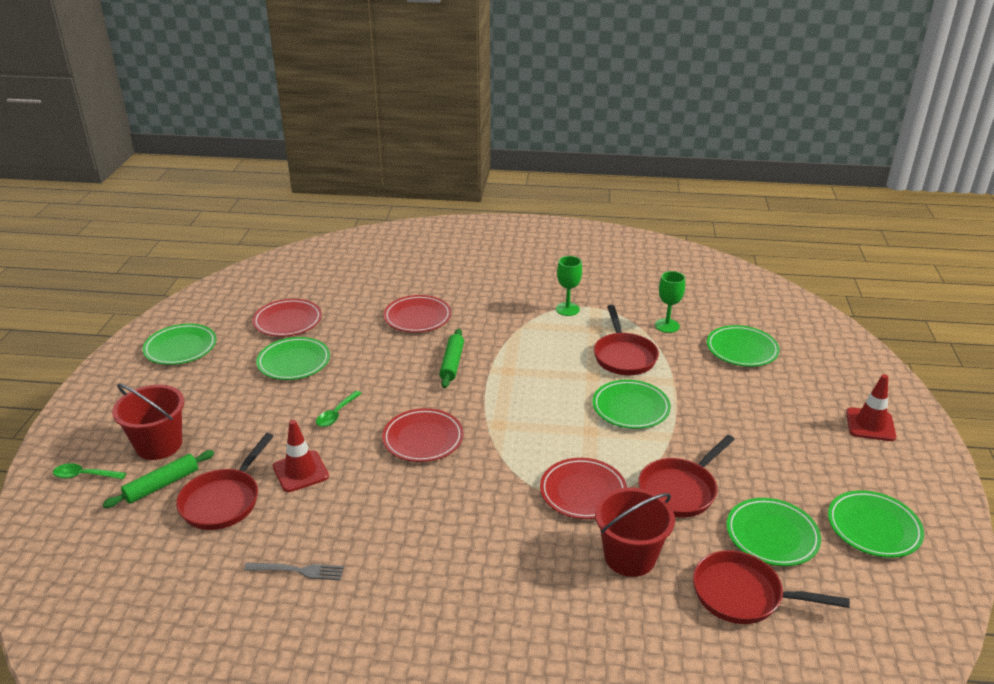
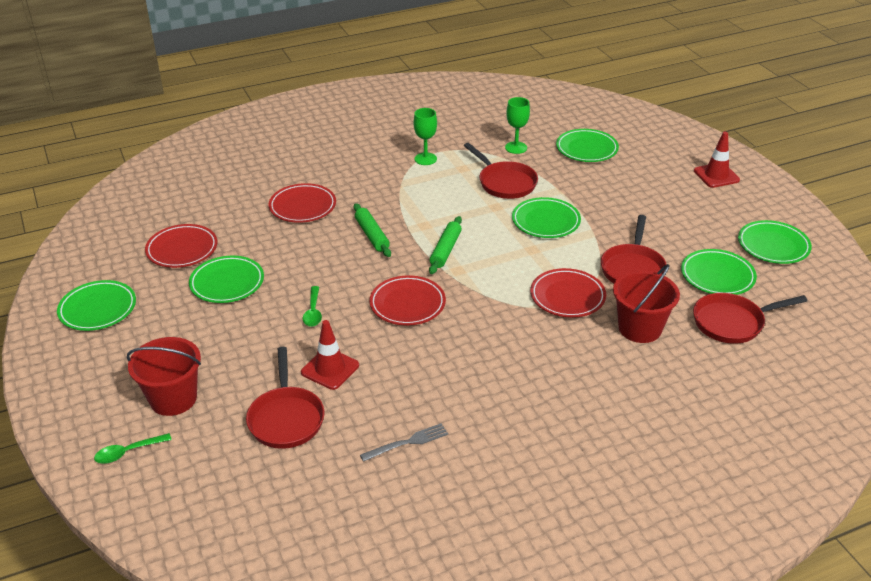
camera: 30 degrees left, 5 degrees up
green rolling pin [103,450,214,508] -> green rolling pin moved to [429,216,462,274]

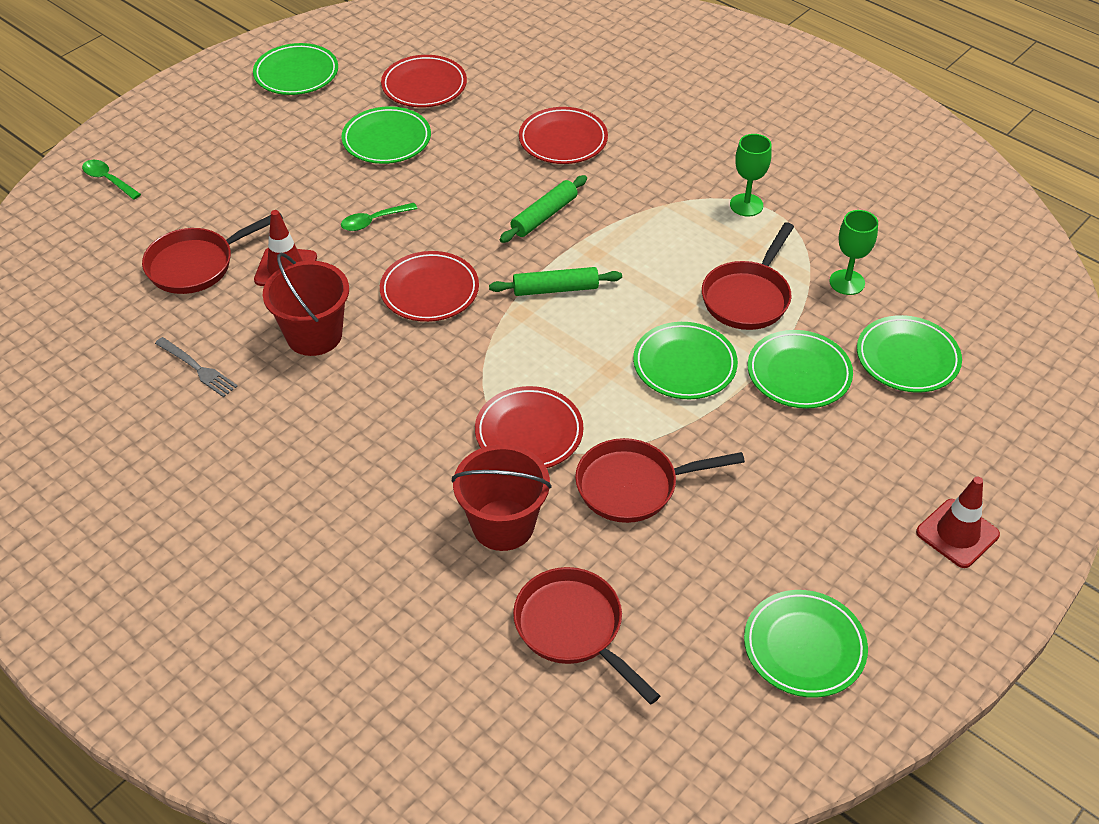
camera: 65 degrees right, 10 degrees up
red bucket [127,337,201,416] -> red bucket moved to [263,253,349,356]
green plate [681,249,757,295] -> green plate moved to [748,330,853,409]

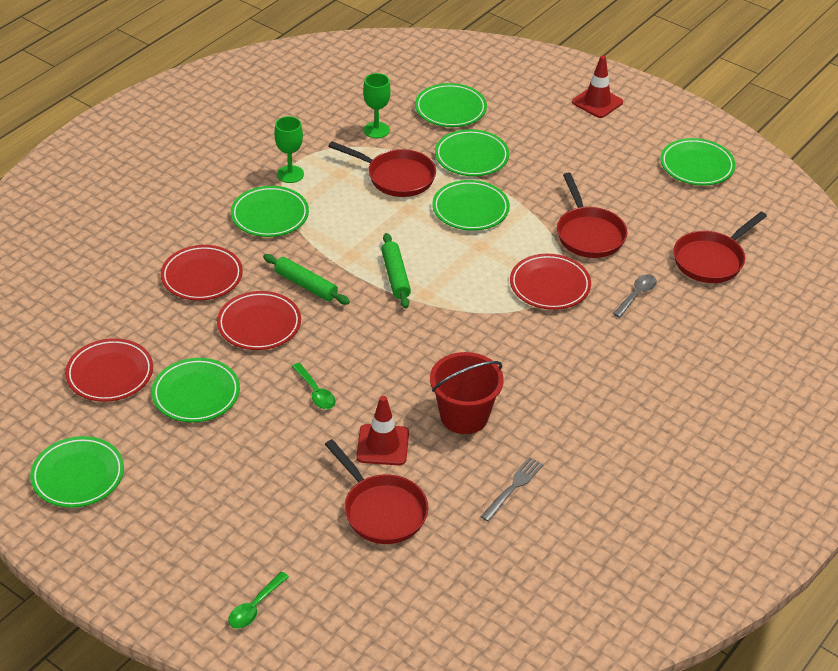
camera: 95 degrees left, 5 degrees down
red plate [380,251,479,322] -> red plate moved to [217,291,301,350]
red bucket [452,444,552,551] -> grey spoon [613,274,657,318]
none -> green plate [231,186,309,237]

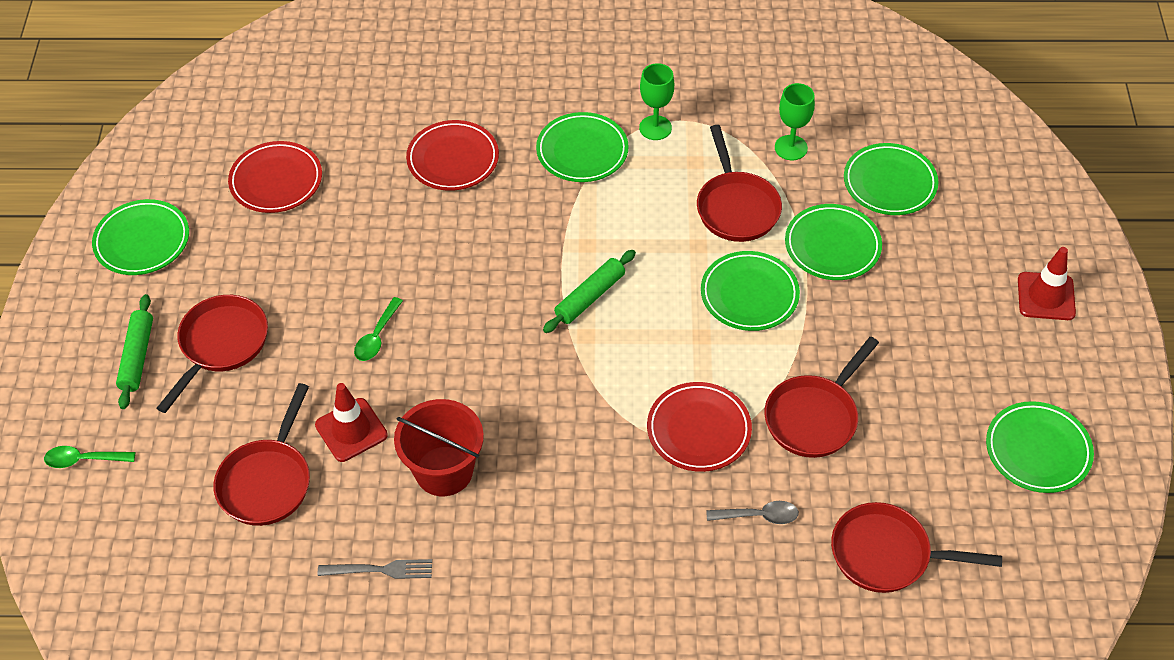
camera: 55 degrees right, 10 degrees up
green plate [152,358,240,422] -> none
red plate [217,291,301,350] -> none
green rolling pin [263,254,350,305] -> green rolling pin moved to [116,294,153,409]
none -> red pan [157,295,268,413]

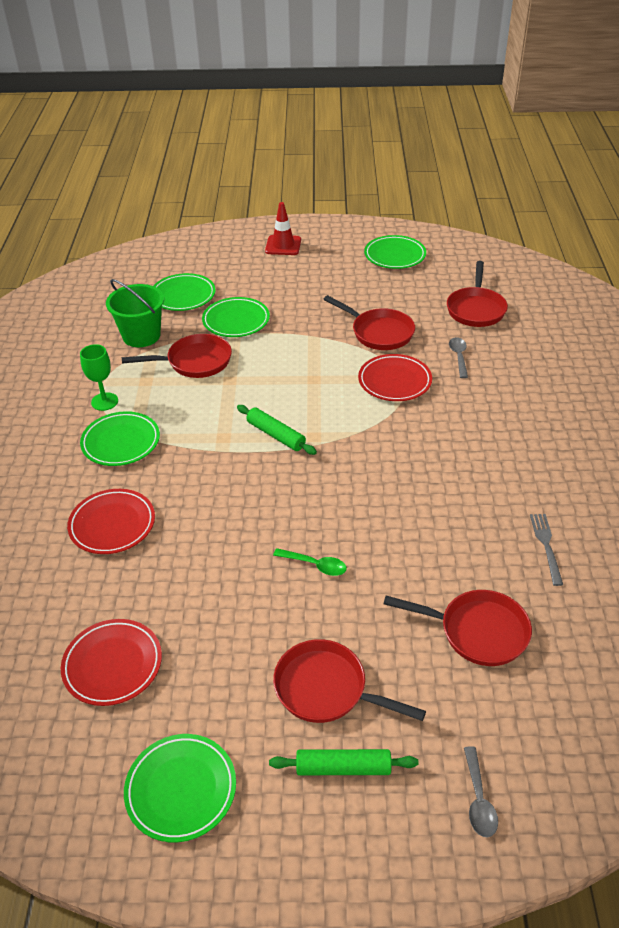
camera: 90 degrees left, 10 degrees down
green spoon [44,446,135,468] -> grey spoon [464,746,498,837]
red traffic cone [315,383,388,462] -> none
red bucket [394,399,484,496] -> none
green plate [701,251,800,331] -> none
green goblet [775,83,815,160] -> green bucket [106,279,164,347]

